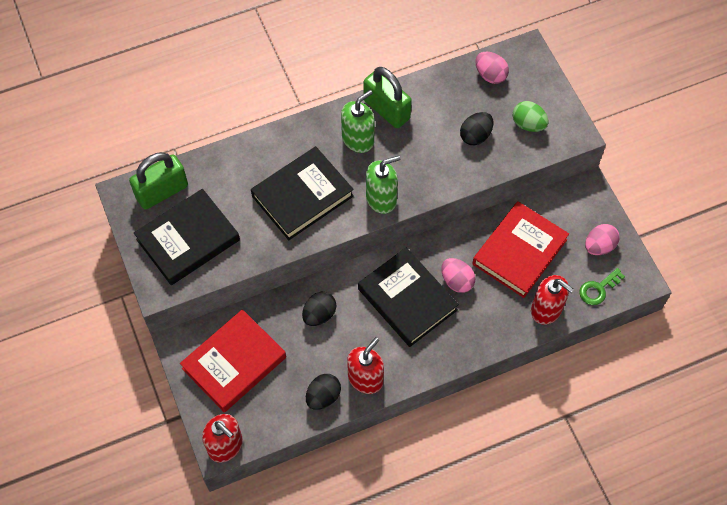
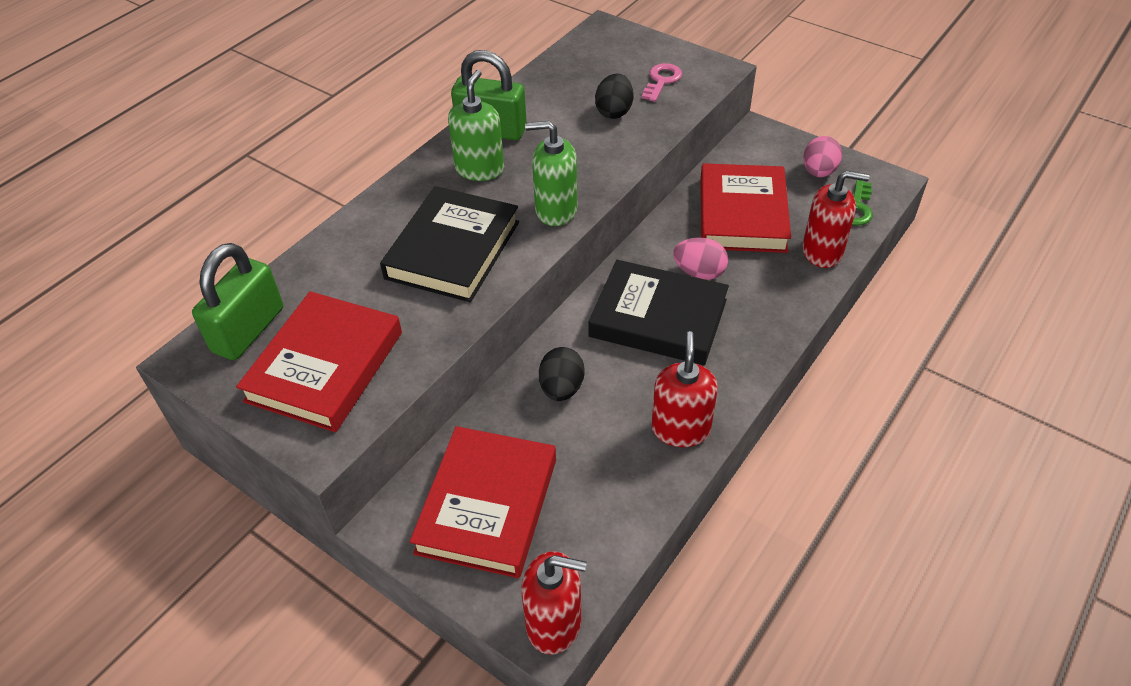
camera: 30 degrees left, 15 degrees down
black book [134,189,240,285] -> red book [236,291,402,432]
black egg [306,374,341,410] -> none
green soap dispenser [366,155,400,214] -> green soap dispenser turned 120 degrees counterclockwise [525,121,578,226]
pink egg [475,52,509,84] -> none
green egg [513,101,548,132] -> pink key [642,63,682,102]

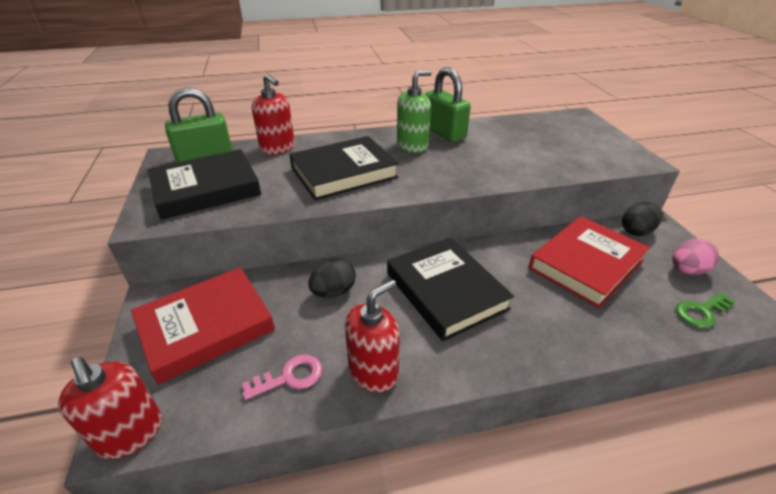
camera: 40 degrees right, 10 degrees down
red book [236,291,402,432] -> black book [148,149,261,220]
green soap dispenser [525,121,578,226] -> none
black egg [595,74,633,119] -> black egg moved to [622,202,662,236]
pink key [642,63,682,102] -> pink key moved to [242,354,322,400]
pink egg [673,237,728,280] -> none
red soap dispenser [802,170,870,268] -> red soap dispenser moved to [252,74,295,155]

